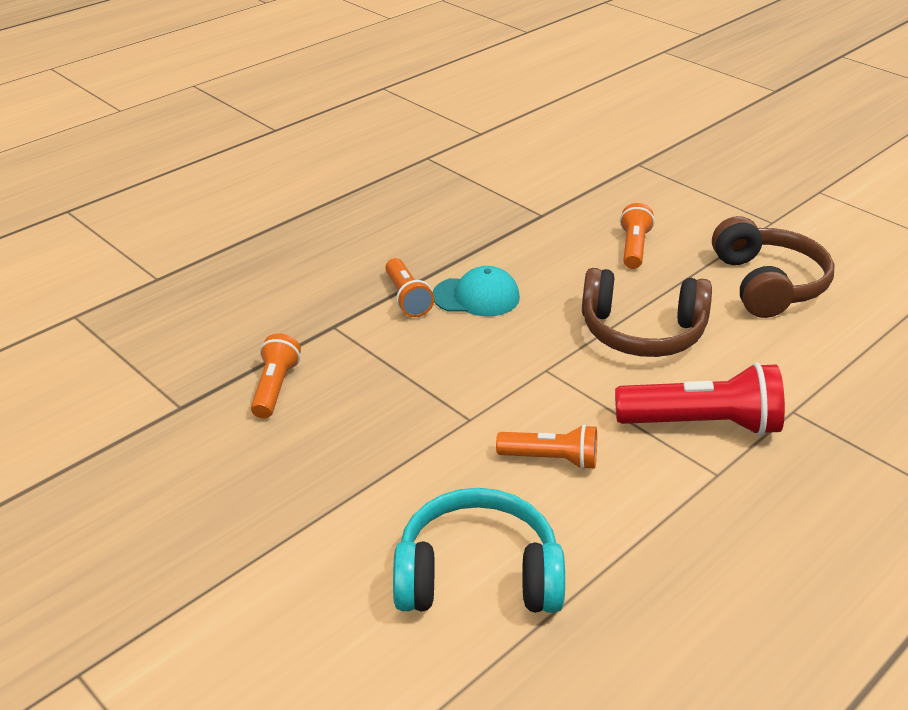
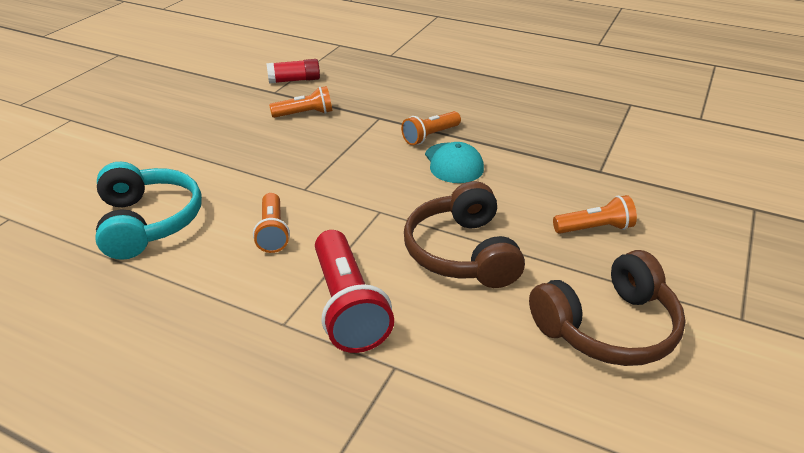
camera: 70 degrees right, 0 degrees up
none -> red glue stick [266,59,320,84]

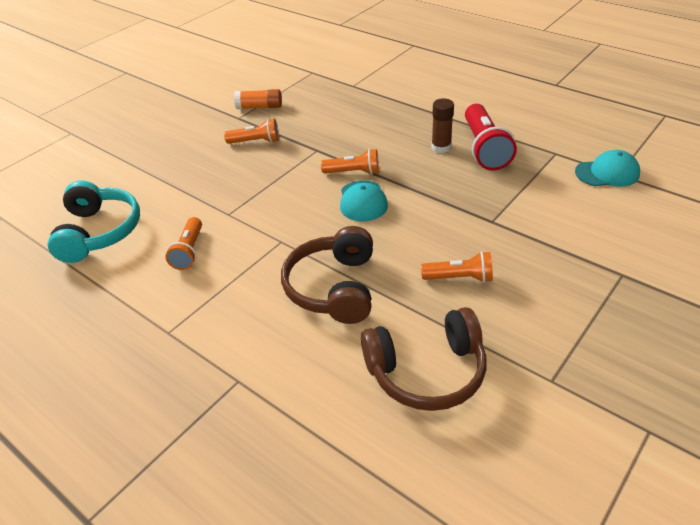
camera: 15 degrees right, 5 degrees up
red glue stick [266,59,320,84] -> orange glue stick [234,89,282,109]
red flashlight [315,230,394,353] -> red flashlight moved to [465,104,517,170]
orange flashlight [401,111,461,145] -> orange flashlight turned 150 degrees counterclockwise [321,149,379,175]
none -> brown glue stick [431,98,454,153]
none -> turquoise cap [575,150,640,187]

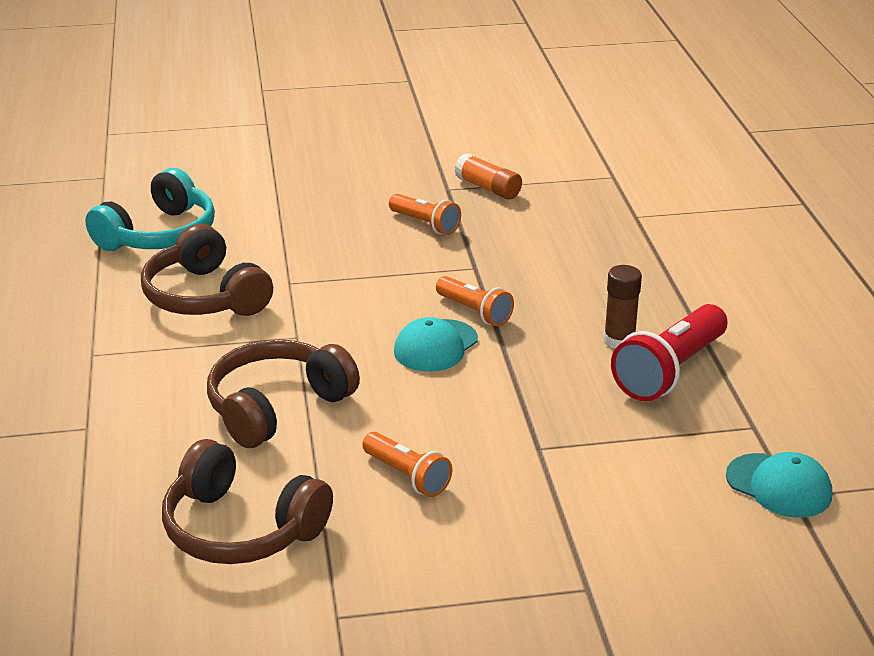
camera: 40 degrees right, 10 degrees down
orange flashlight [165,217,202,270] -> brown headphones [141,224,273,316]

